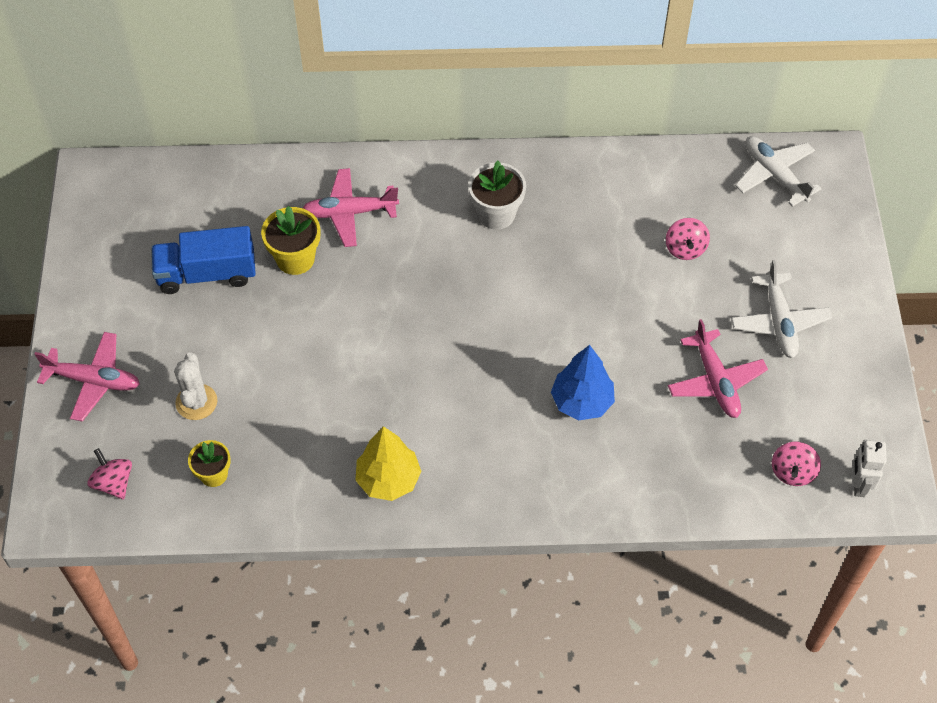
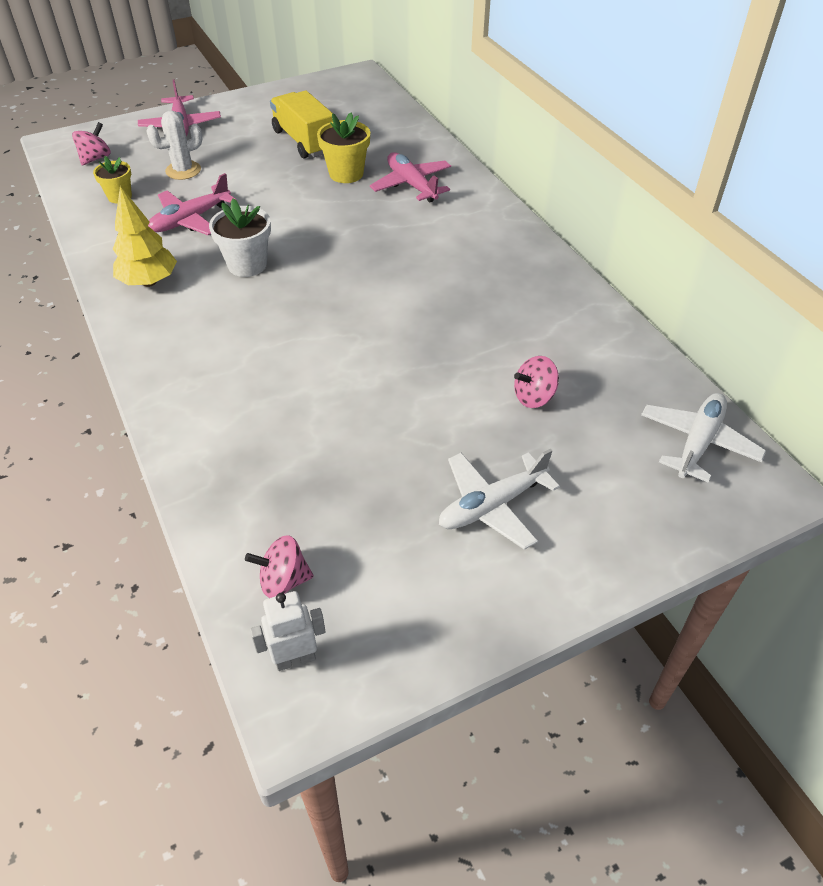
camera: 65 degrees right, 10 degrees down
blue truck [151,226,256,294] -> yellow truck [270,90,333,159]
white flower pot [468,161,526,230] -> white flower pot moved to [209,198,271,277]
blue tree [551,345,615,420] -> none
pink plane [668,319,768,418] -> pink plane moved to [148,173,236,235]

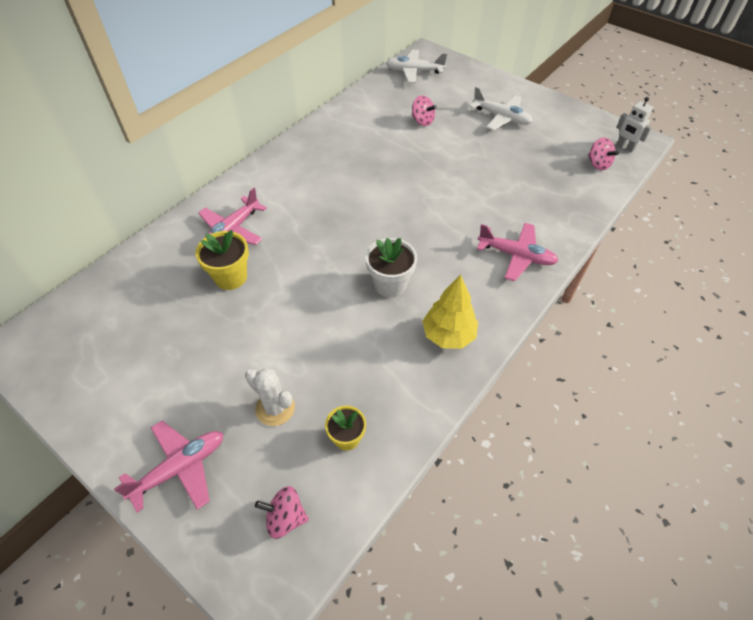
camera: 115 degrees left, 5 degrees up
pink plane [148,173,236,235] -> pink plane moved to [477,223,558,281]
yellow truck [270,90,333,159] -> none

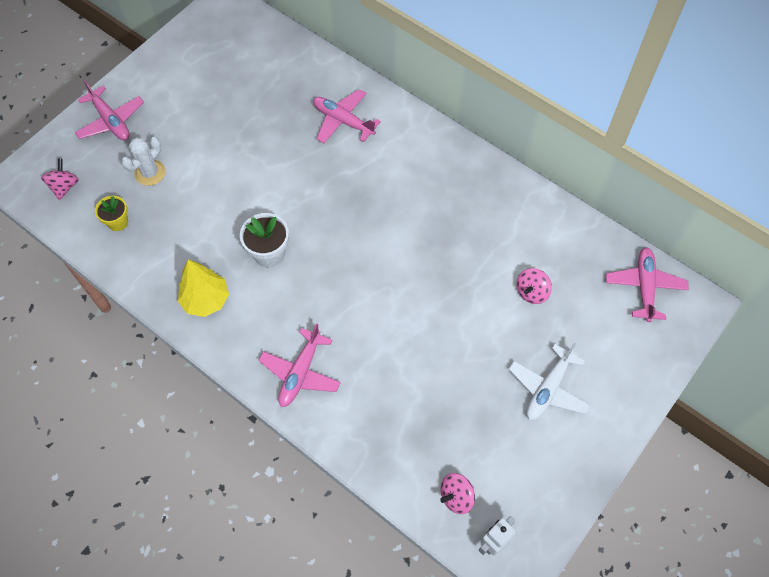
camera: 90 degrees right, 10 degrees up
yellow flower pot [196,230,249,290] -> none
white plane [386,50,447,83] -> pink plane [606,247,689,322]

